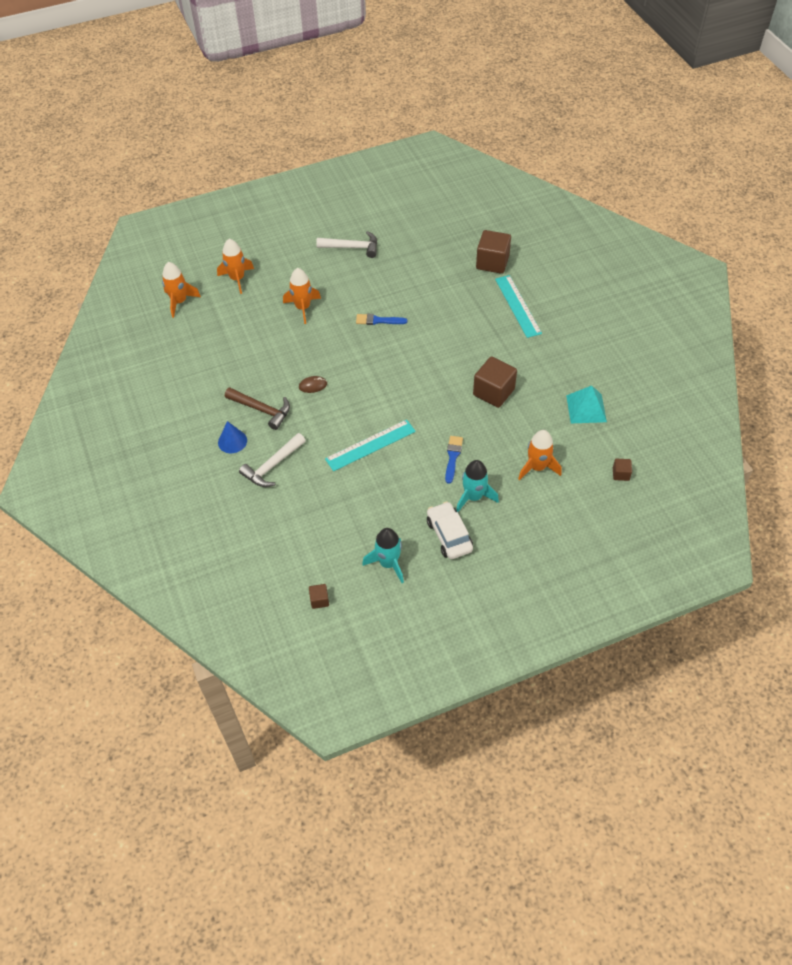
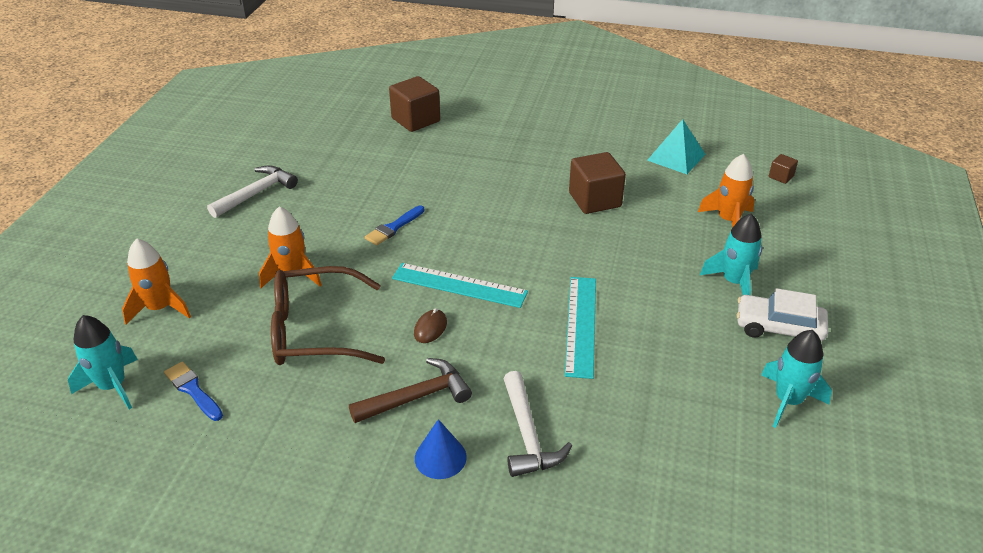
camera: 55 degrees left, 15 degrees down
orange rocket [162,262,201,318] -> turquoise rocket [68,315,138,409]
brown cube [309,584,329,609] -> none
blue brush [445,436,463,484] -> blue brush moved to [164,361,223,421]
turquoise ruler [495,275,542,338] -> turquoise ruler moved to [392,263,528,308]
none -> brown glasses [271,266,385,365]

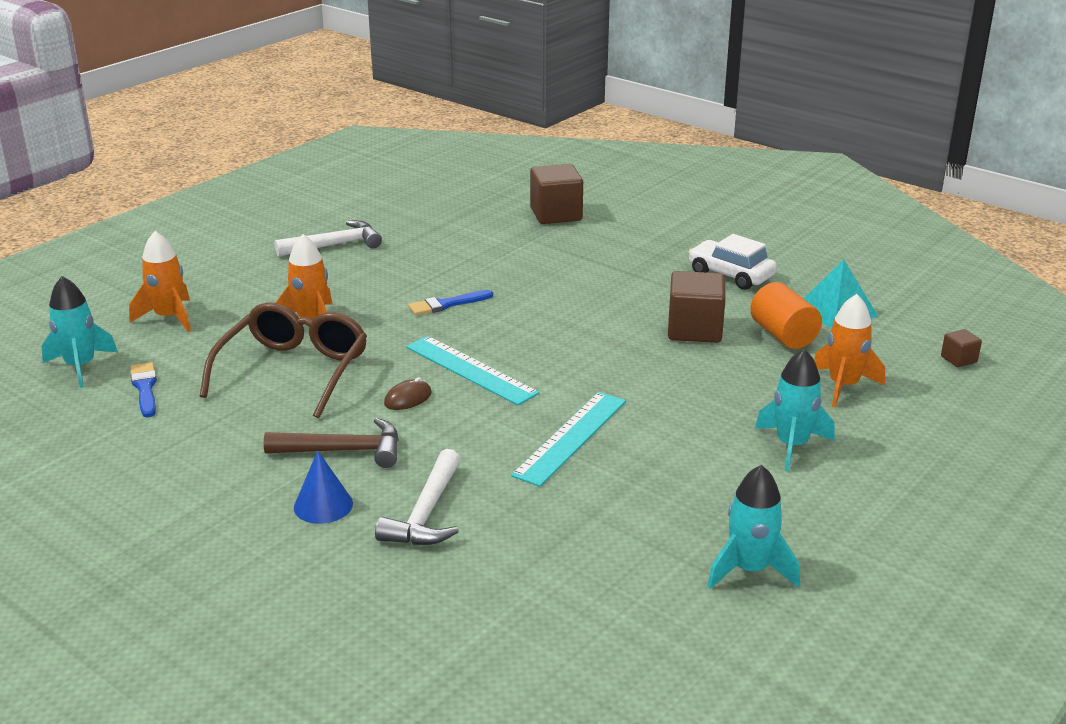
camera: 25 degrees right, 10 degrees down
brown glasses [271,266,385,365] -> brown glasses turned 90 degrees clockwise [199,303,367,418]
white car [737,288,828,341] -> white car moved to [688,234,777,290]
none -> orange cylinder [750,282,822,349]

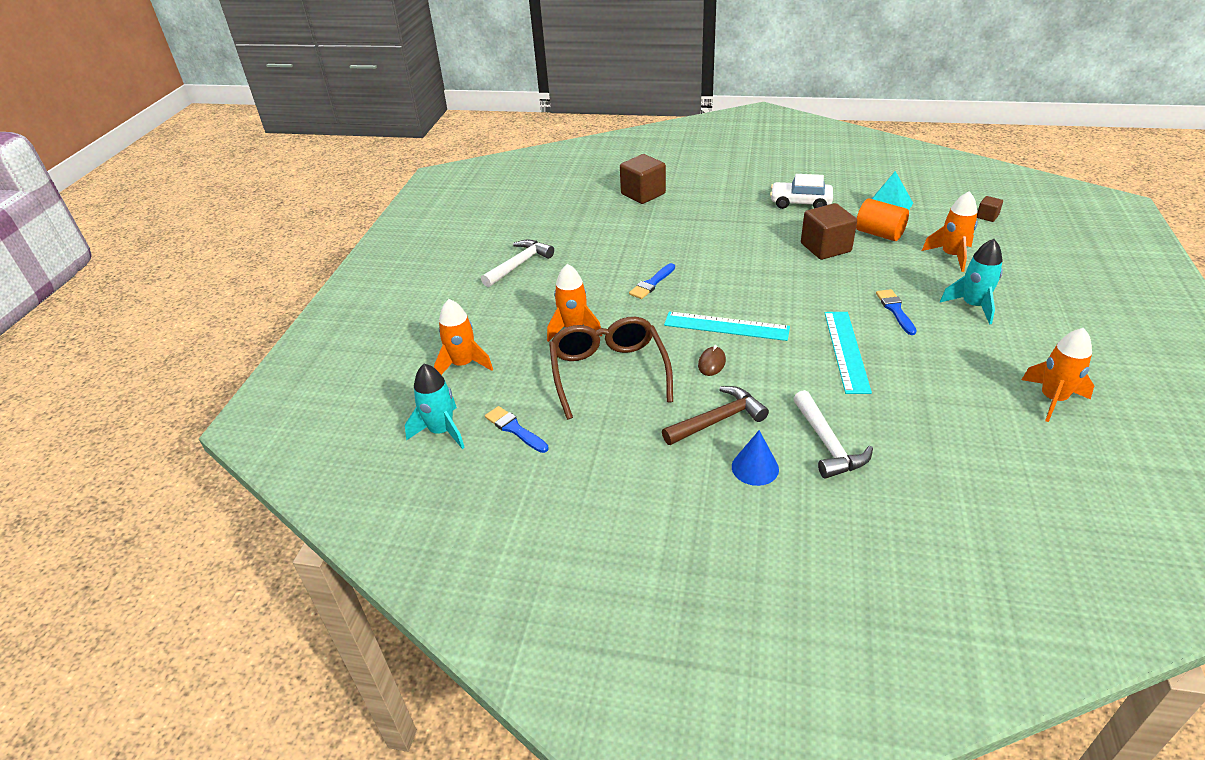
camera: 25 degrees left, 10 degrees up
turquoise rocket [707,465,800,589] -> orange rocket [1022,328,1094,422]
none -> blue brush [876,289,917,335]

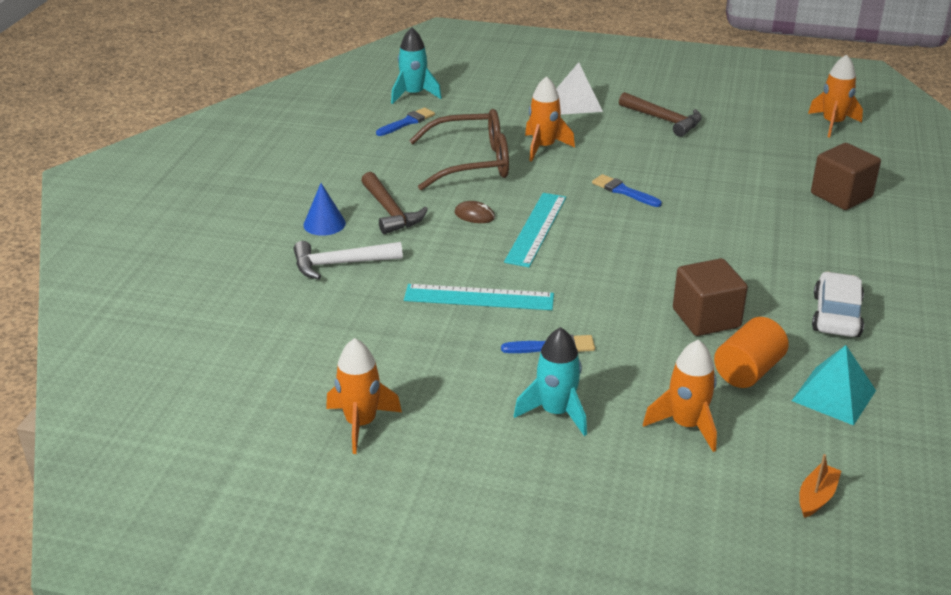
camera: 90 degrees right, 5 degrees down
orange rocket [434,299,493,375] -> orange rocket moved to [808,54,863,138]
white hammer [481,240,554,287] -> brown hammer [619,92,702,137]
brown cube [977,196,1003,222] -> orange boat [799,454,841,518]
none -> white pyramid [556,62,603,115]

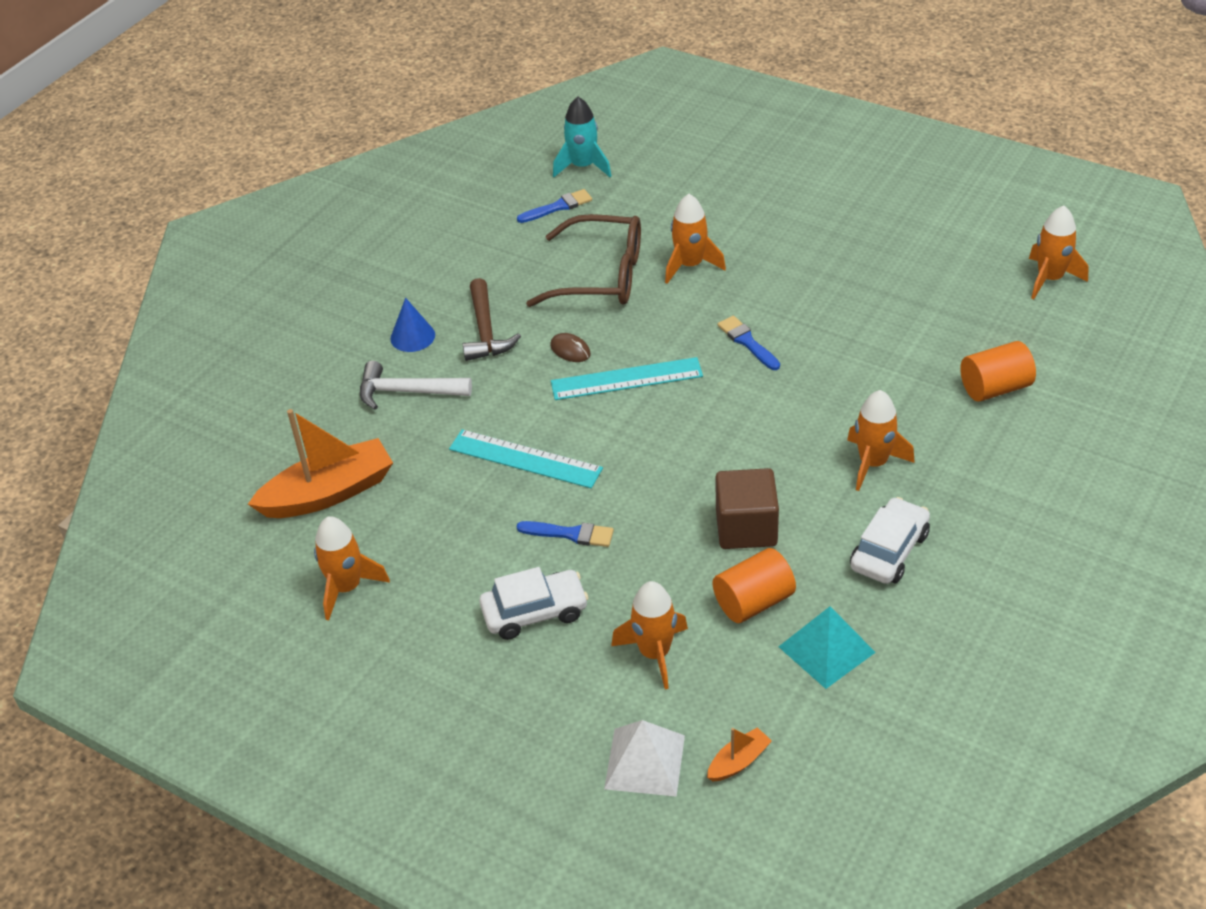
camera: 20 degrees right, 10 degrees up
turquoise ruler [504,193,566,267] -> turquoise ruler turned 45 degrees clockwise [551,357,703,400]
turquoise rocket [514,327,587,436] -> white car [479,567,589,640]
white pyramid [556,62,603,115] -> white pyramid moved to [604,720,685,797]
brown hammer [619,92,702,137] -> none
brown cube [811,143,881,210] -> orange cylinder [960,341,1036,402]
none -> orange boat [248,409,393,518]
none -> orange rocket [847,390,915,491]

